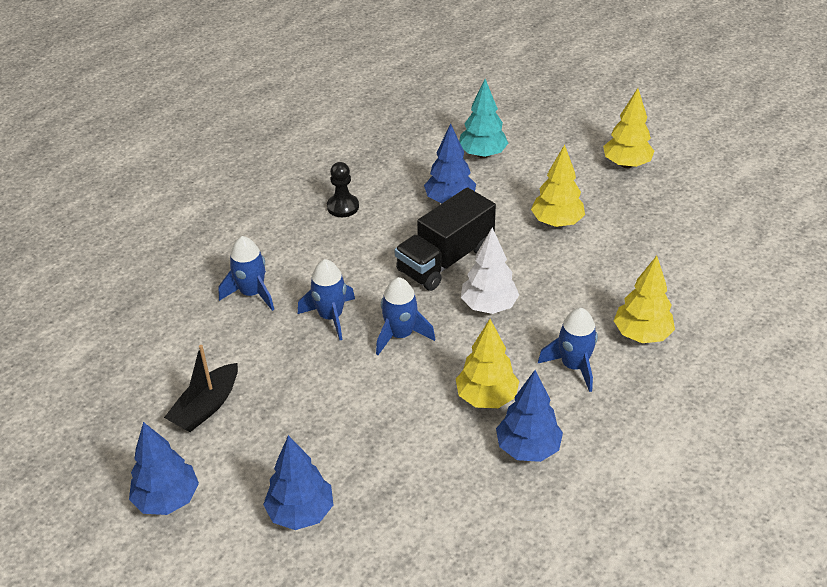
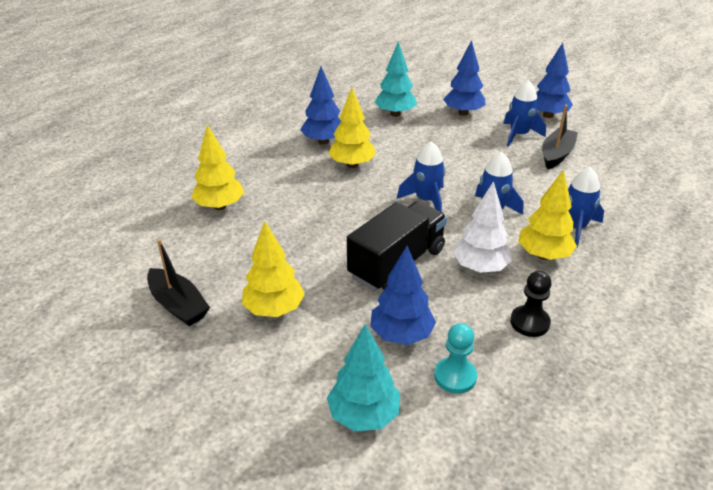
camera: 175 degrees right, 5 degrees down
white tree [461,227,519,314] -> white tree moved to [453,181,512,273]
blue rocket [538,308,598,392] -> blue rocket moved to [503,80,546,147]
yellow tree [603,88,654,168] -> yellow tree moved to [518,169,577,260]
none -> black boat [147,239,210,326]
none -> turquoise tree [374,41,417,117]
none -> turquoise pawn [434,323,477,394]

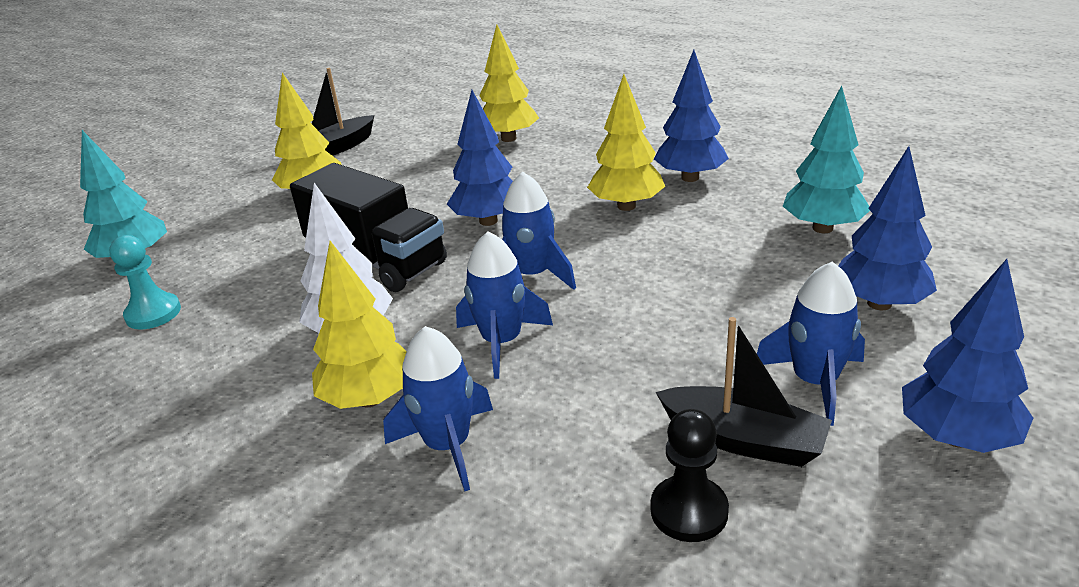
camera: 90 degrees right, 5 degrees down
blue tree [370,246,436,345] -> blue tree moved to [447,90,513,226]
black pawn [510,271,552,337] -> black pawn moved to [651,409,729,542]

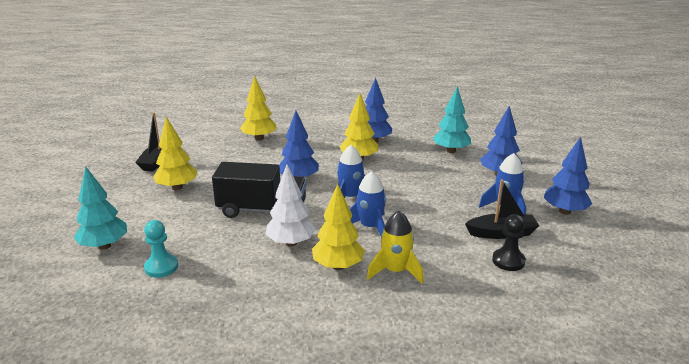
camera: 35 degrees left, 5 degrees down
blue rocket [383,326,493,491] -> yellow rocket [367,211,424,284]

